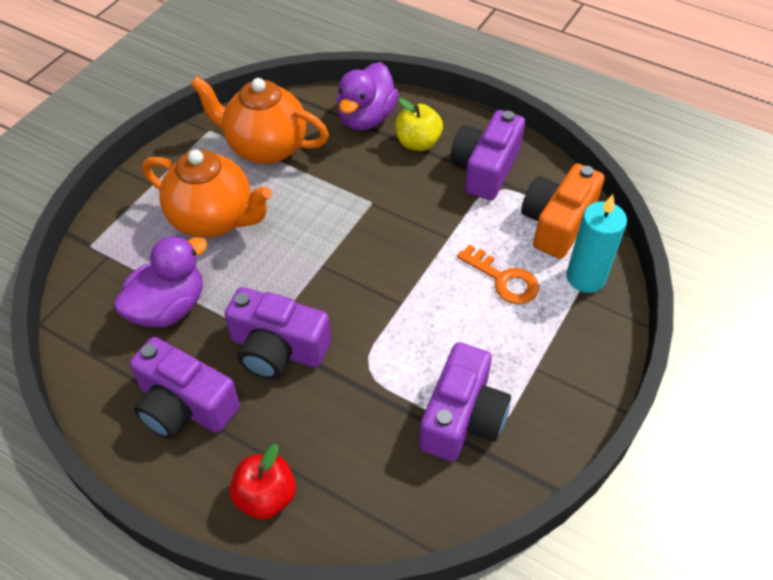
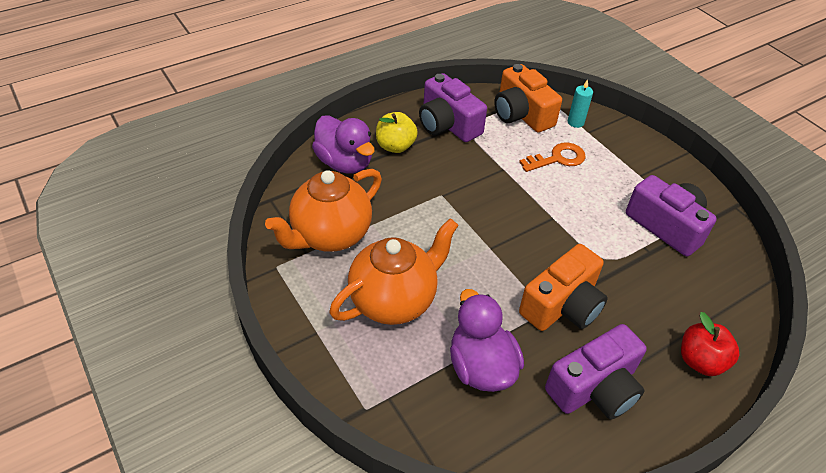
camera: 65 degrees left, 5 degrees down
purple camera [224,287,331,379] -> orange camera [519,244,608,331]
turquoise candle [566,194,627,293] -> turquoise candle [568,79,593,128], size x0.58

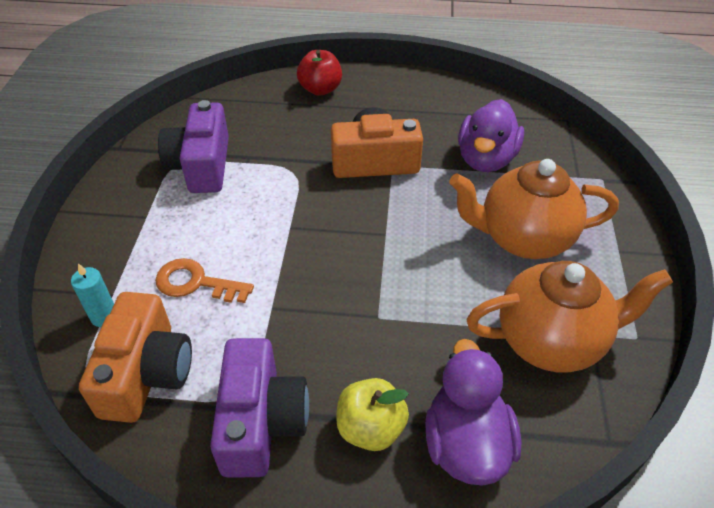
camera: 140 degrees left, 0 degrees up
purple camera [545,324,647,419] -> none

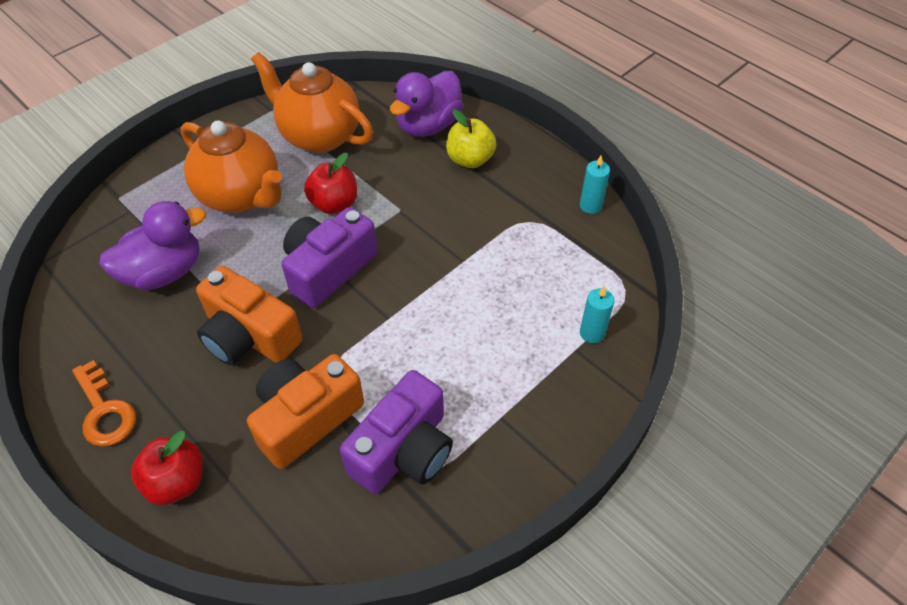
camera: 140 degrees left, 5 degrees up
orange camera [79,292,192,423] -> orange camera moved to [247,354,364,469]
orange key [155,258,254,303] -> orange key moved to [72,360,136,447]
purple camera [210,338,309,478] -> purple camera moved to [282,207,377,308]
none -> red apple [304,153,357,214]
none -> turquoise candle [580,155,610,214]

